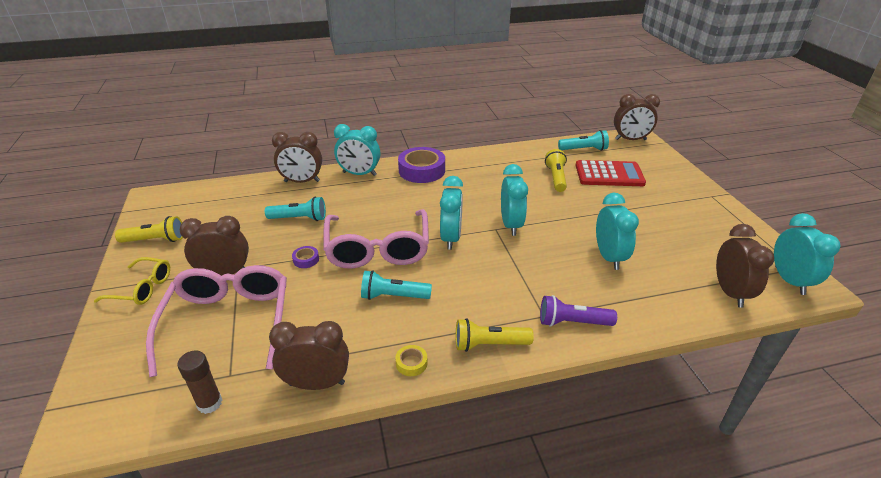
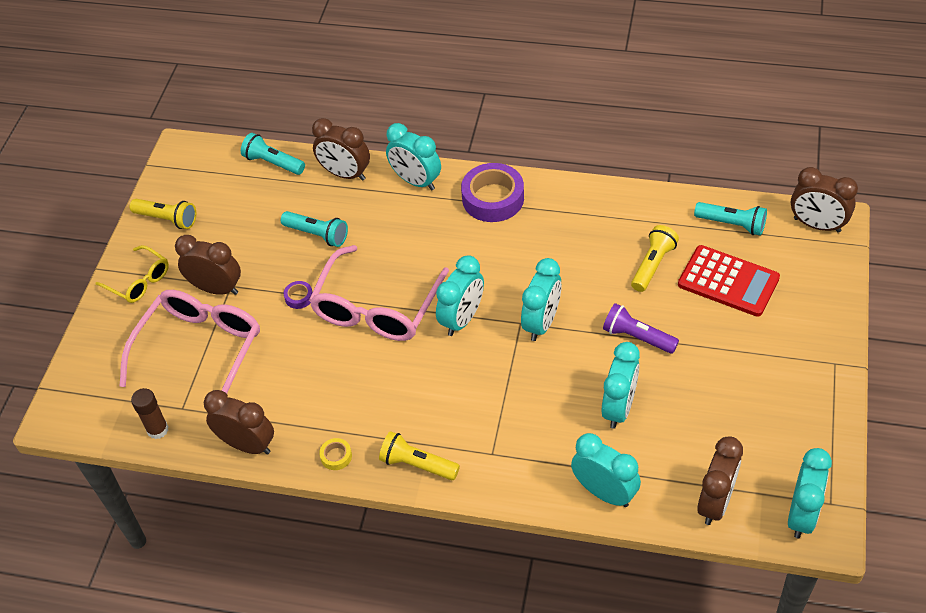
camera: 30 degrees right, 15 degrees up
turquoise flashlight [361,270,432,300] -> turquoise flashlight moved to [241,133,305,175]
purple flashlight [540,295,617,327] -> purple flashlight moved to [603,303,679,354]
none -> turquoise clock [571,433,641,507]

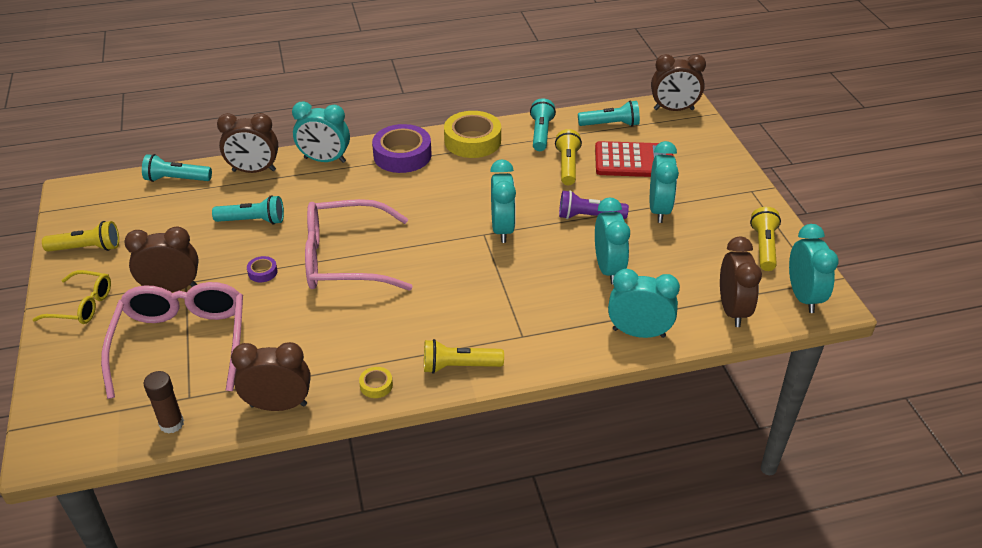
camera: 30 degrees left, 10 degrees down
pink glasses [309,245,449,341] -> pink glasses turned 90 degrees clockwise [305,199,412,291]
turquoise clock [436,255,484,336] -> turquoise clock moved to [650,141,679,223]
none -> yellow tape [444,111,501,158]
none -> turquoise flashlight [530,98,556,151]
none -> yellow flashlight [750,207,781,271]

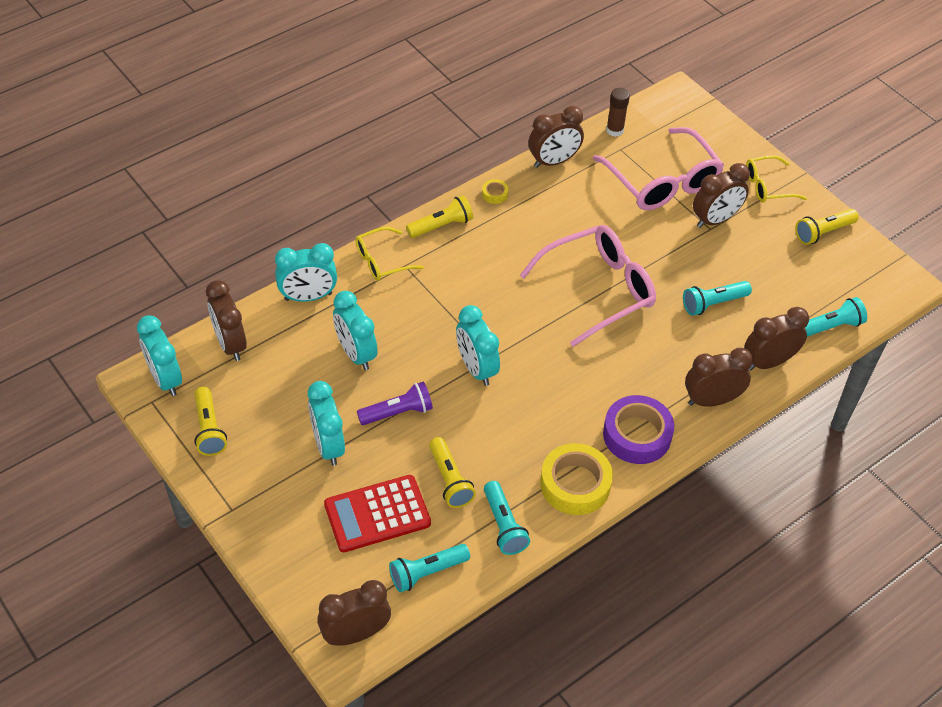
camera: 155 degrees right, 10 degrees up
purple tape [247,256,278,282] -> none
turquoise clock [292,101,350,163] -> brown clock [685,348,753,407]
none -> yellow glasses [356,227,424,281]

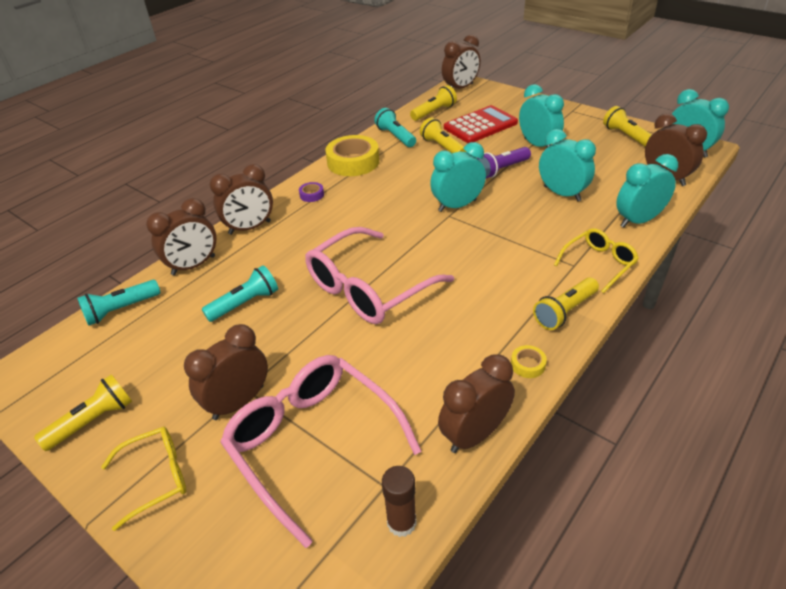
camera: 170 degrees right, 10 degrees down
turquoise flashlight [389,544,470,592] -> yellow flashlight [410,85,457,121]
turquoise clock [456,305,500,386] -> turquoise clock turned 75 degrees counterclockwise [430,142,486,212]
purple tape [603,395,674,464] -> purple tape [299,182,324,202], size x0.44

